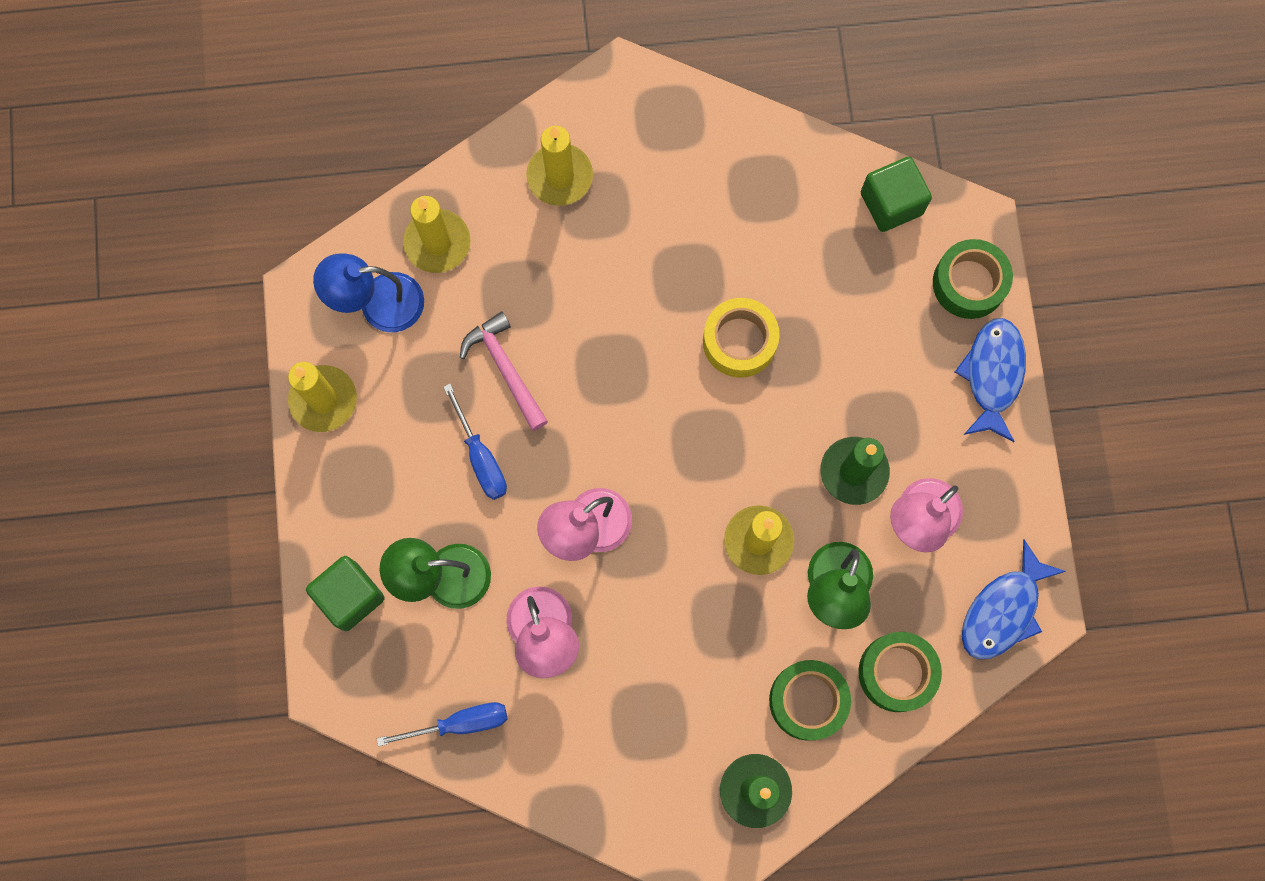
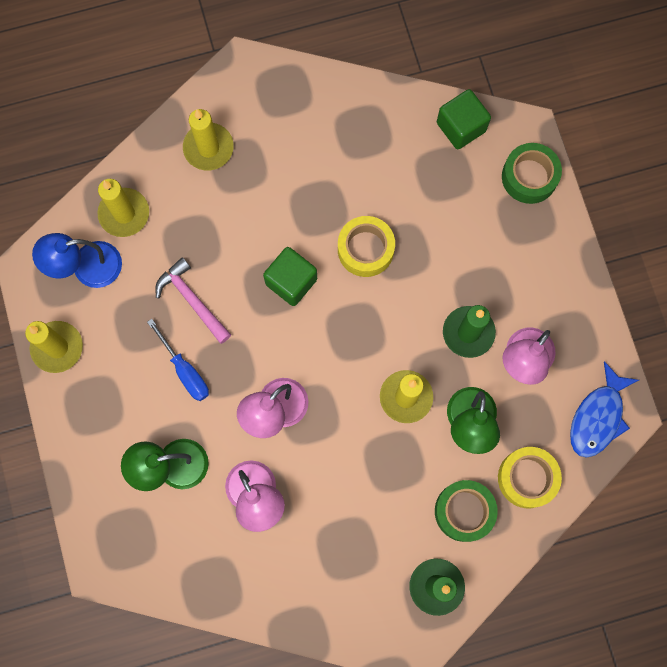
camera: 10 degrees left, 0 degrees up
green cube [306,556,385,631] -> green cube moved to [263,247,317,306]
blue screwdriver [376,702,507,746] -> none
green tape [858,632,942,712] -> yellow tape [498,447,562,508]
blue fish [955,318,1026,442] -> none

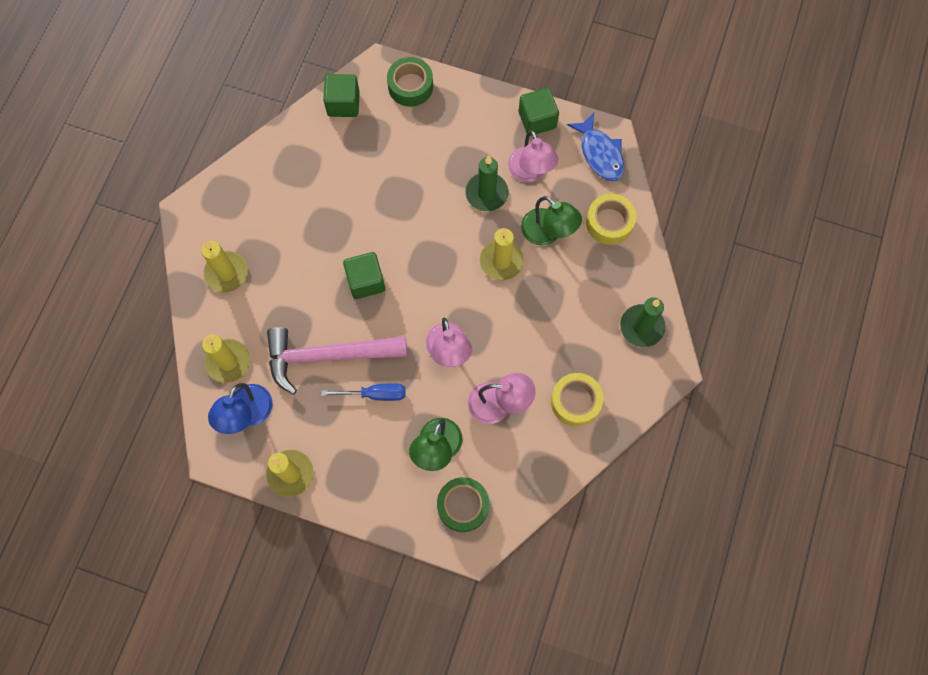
camera: 55 degrees left, 5 degrees down
pink hammer [155,257,231,344] -> pink hammer [267,327,407,395], size x1.70
yellow tape [338,216,395,277] -> yellow tape moved to [551,373,604,426]
green tape [435,480,498,542] -> green tape moved to [437,477,489,532]
none -> green cube [519,88,559,136]

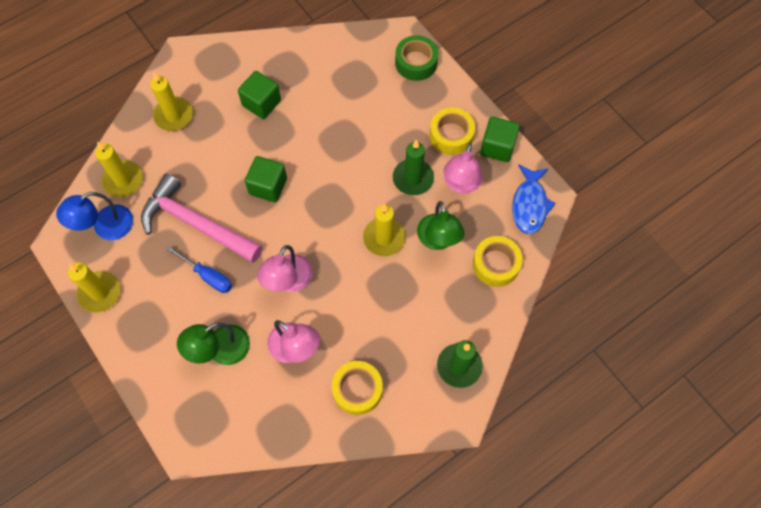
camera: 35 degrees right, 5 degrees down
green cube [323,74,360,117] -> green cube moved to [238,71,281,119]
green tape [437,477,489,532] -> none
none -> yellow tape [430,108,475,155]

